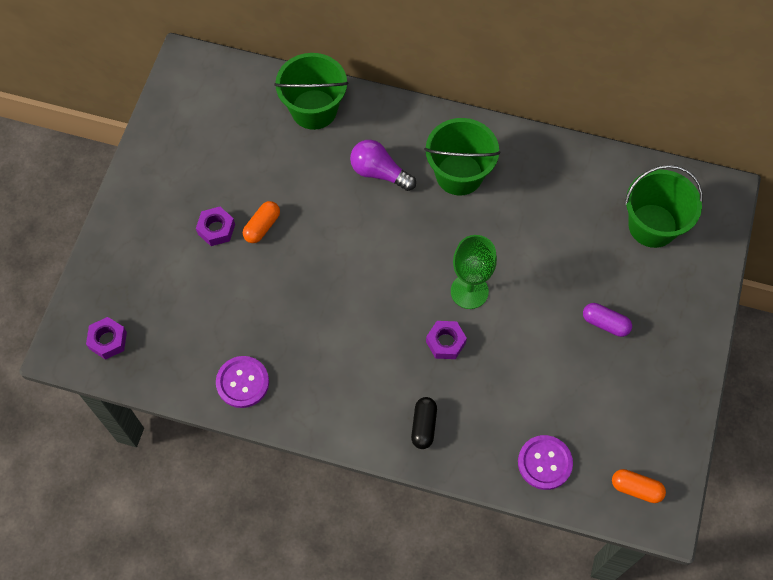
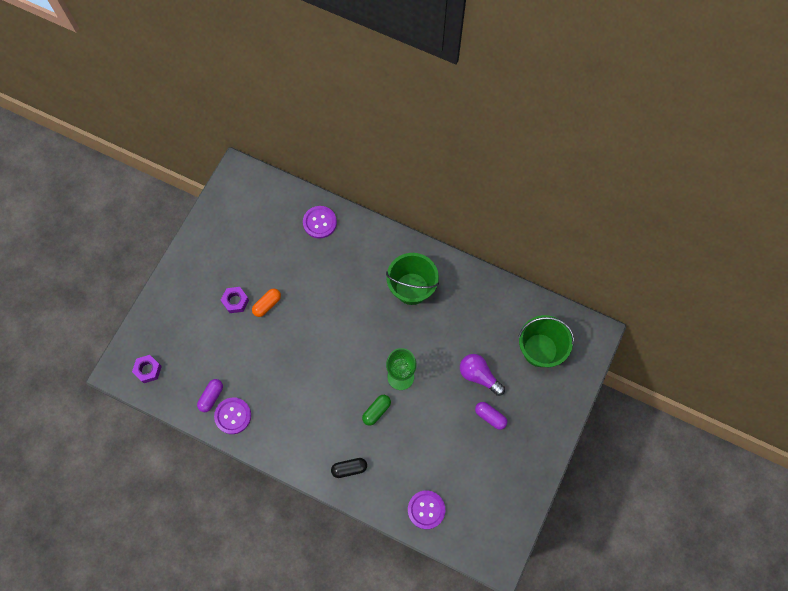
camera: 10 degrees right, 5 degrees up
green bucket [274,53,349,130] -> purple button [303,206,337,239]
purple light bulb [350,140,416,191] -> purple light bulb moved to [460,354,505,396]
black capsule [411,397,437,449] -> black capsule turned 60 degrees clockwise [331,458,367,478]
purple nut [426,321,467,359] -> green capsule [362,395,391,426]
orange capsule [612,469,666,503] -> none
none -> purple capsule [197,379,223,412]

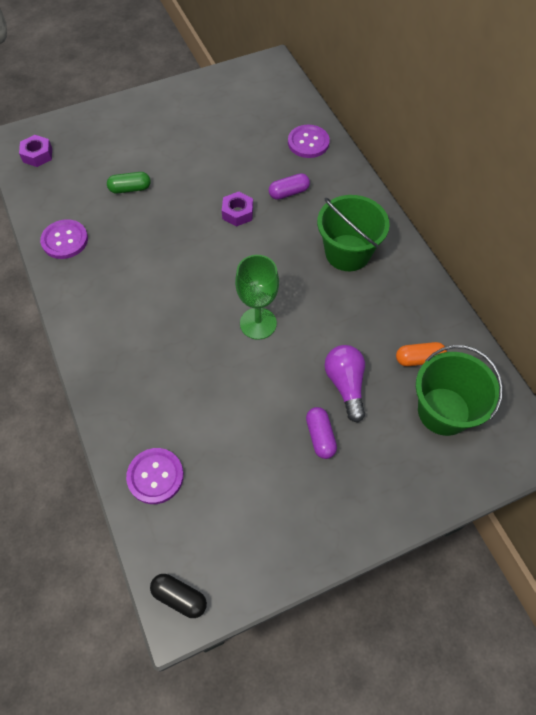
camera: 40 degrees right, 10 degrees down
purple capsule [197,379,223,412] -> purple capsule moved to [269,173,310,200]
purple nut [221,287,249,313] -> purple nut moved to [222,191,253,226]
orange capsule [252,289,281,317] -> orange capsule moved to [396,342,447,366]
black capsule [331,458,367,478] -> black capsule moved to [150,574,207,618]
green capsule [362,395,391,426] -> green capsule moved to [107,172,151,193]

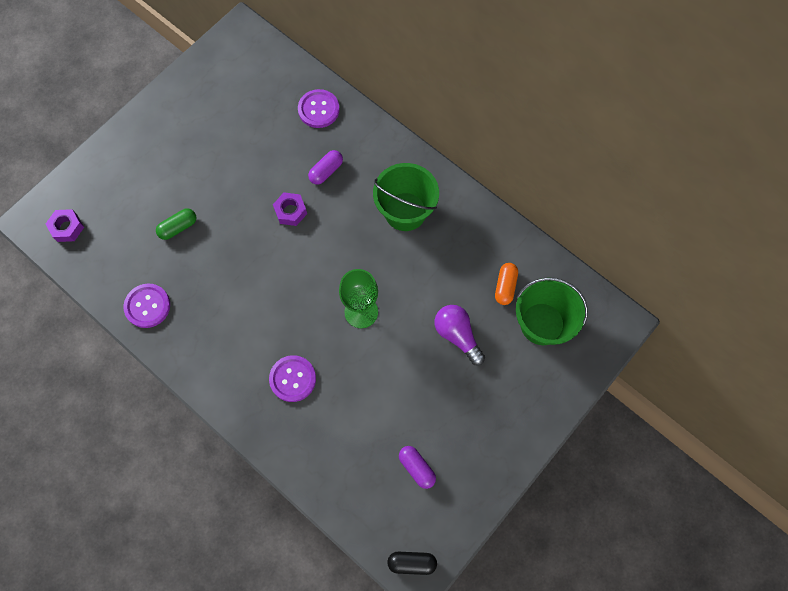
camera: 25 degrees left, 10 degrees up
purple button [126,448,184,504] -> purple button moved to [269,355,316,402]
purple capsule [306,407,337,459] -> purple capsule moved to [399,446,436,489]
orange capsule [396,342,447,366] -> orange capsule turned 45 degrees counterclockwise [495,263,518,305]

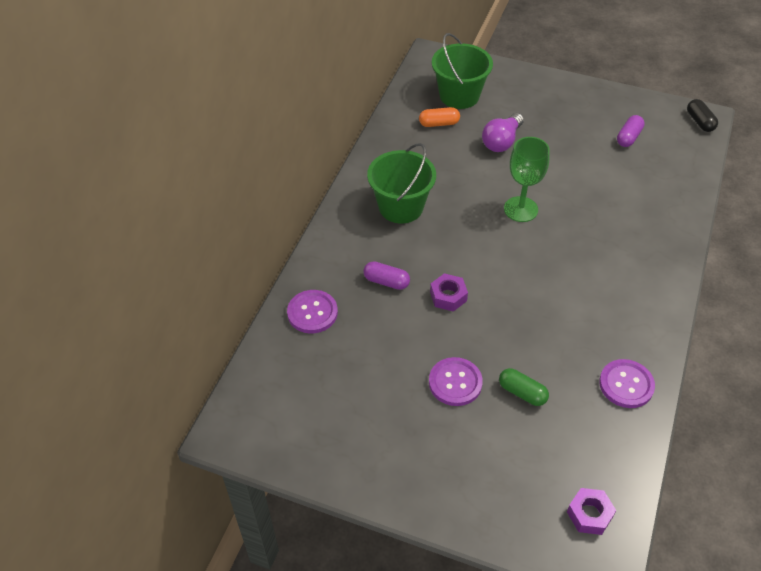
camera: 110 degrees left, 20 degrees down
purple button [269,355,316,402] -> purple button moved to [429,357,483,406]

